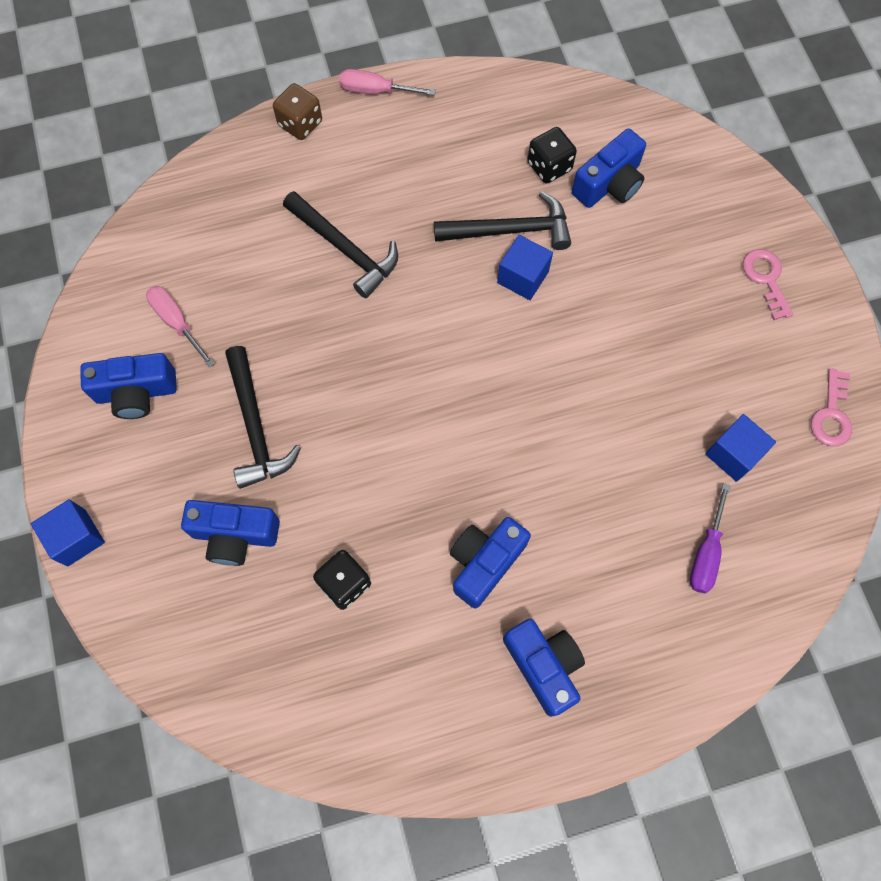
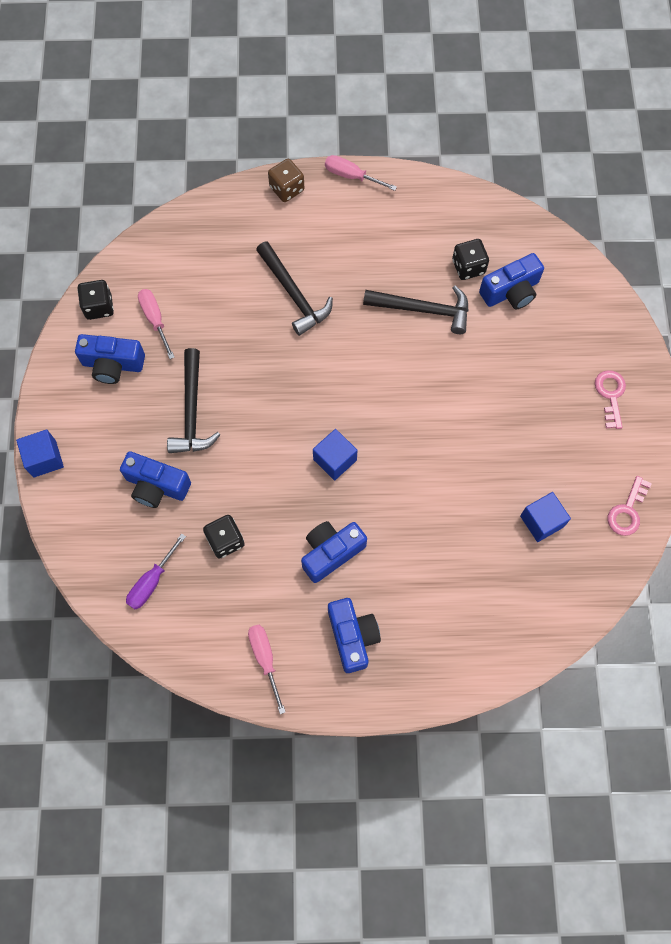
camera: 15 degrees right, 0 degrees up
blue cube [497,235,553,300] -> blue cube moved to [313,429,358,481]
purple screwdriver [690,483,730,593] -> purple screwdriver moved to [126,533,186,609]
none -> black dice [78,280,114,320]
none -> pink screwdriver [248,625,285,714]

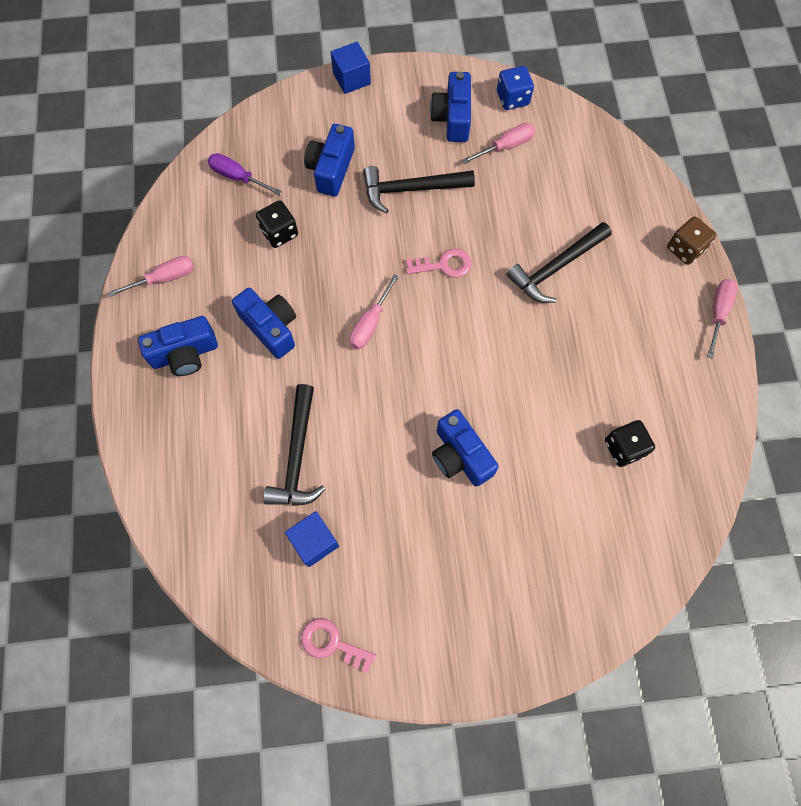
camera: 85 degrees right, 0 degrees up
black dice [78,280,114,320] -> blue dice [497,66,534,110]
blue cube [313,429,358,481] -> pink screwdriver [349,274,399,349]
black hammer [363,286,469,334] -> black hammer moved to [263,384,325,506]
blue camera [479,253,544,309] -> blue camera moved to [432,409,499,487]
pink key [595,370,626,429] -> pink key moved to [406,249,471,278]

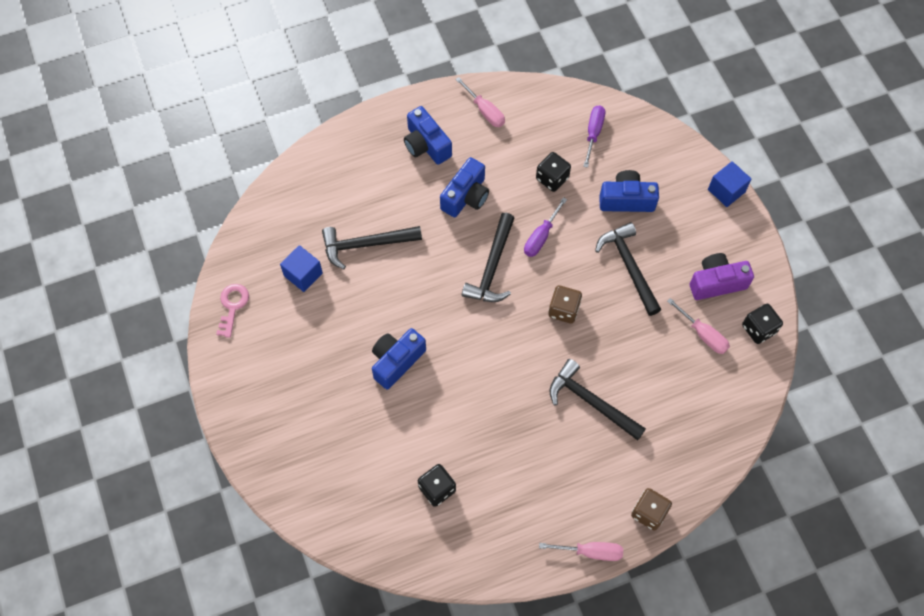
camera: 75 degrees right, 5 degrees down
pink screwdriver [349,274,399,349] -> black hammer [462,213,514,302]
pink key [406,249,471,278] -> brown dice [548,285,582,324]
blue camera [430,72,471,142] -> purple camera [690,253,754,300]
blue dice [497,66,534,110] -> black dice [742,304,783,344]
none -> purple screwdriver [524,197,567,257]

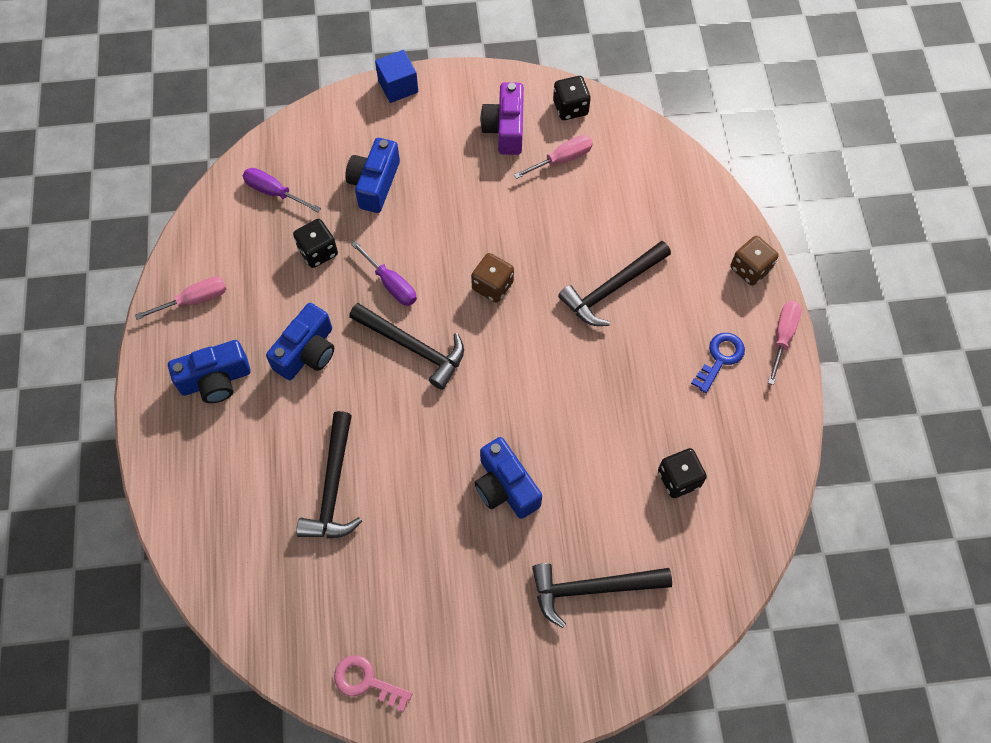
camera: 75 degrees left, 0 degrees up
blue cube [280,245,323,292] -> none
blue camera [440,157,489,217] -> blue camera turned 75 degrees clockwise [266,303,334,380]
black hammer [595,222,661,316] -> black hammer moved to [532,563,672,628]
none -> blue key [691,333,745,393]

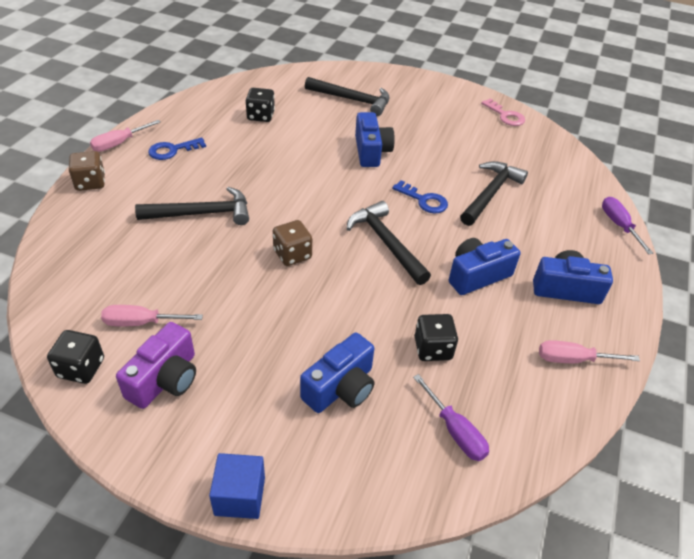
camera: 155 degrees left, 20 degrees down
purple screwdriver [351,241,417,306] -> purple screwdriver moved to [602,197,653,254]
none -> blue key [392,180,448,213]

